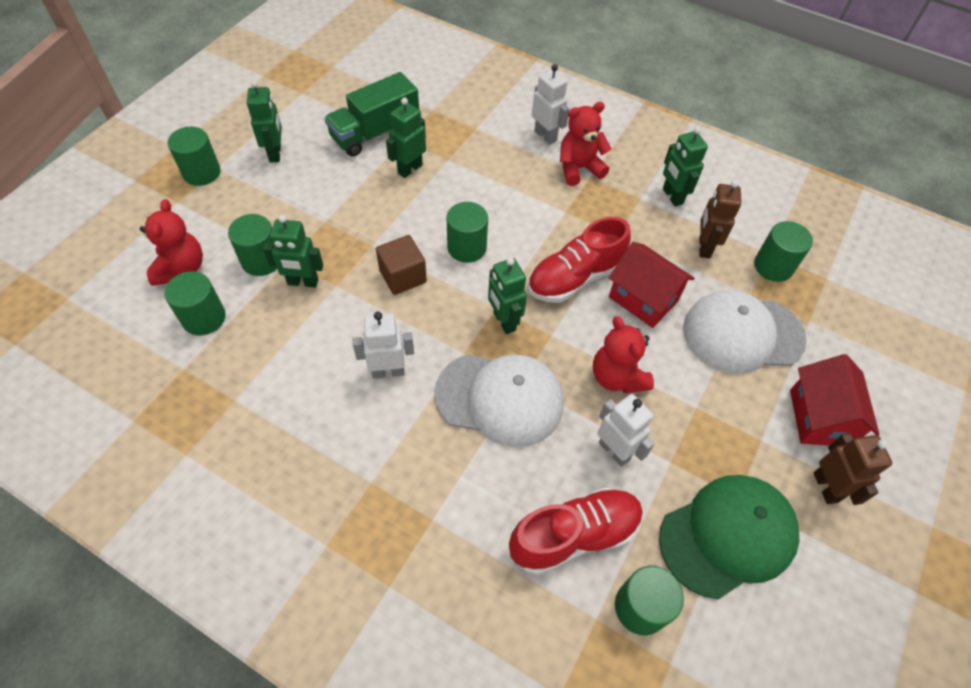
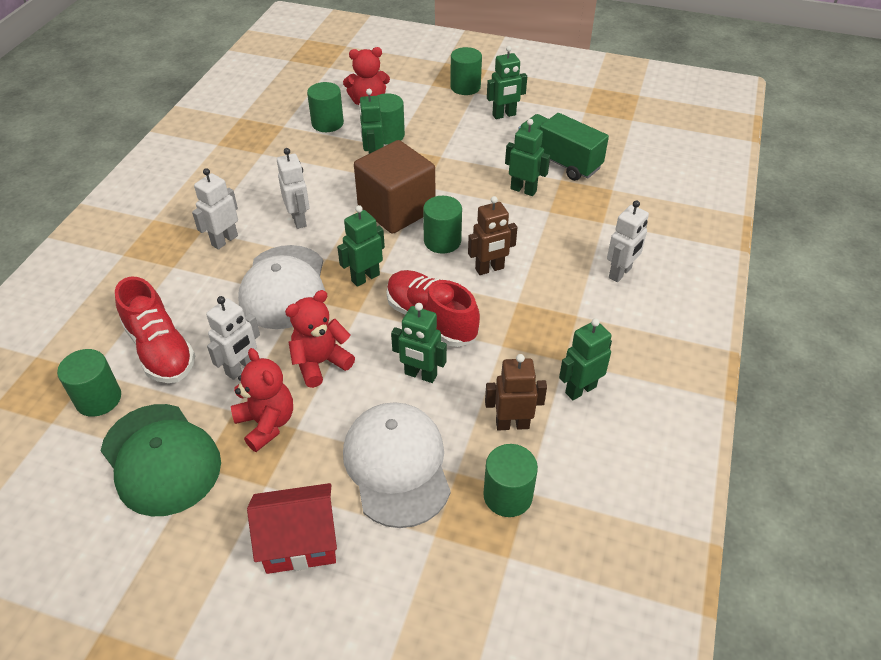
camera: 80 degrees right, 10 degrees down
brown cube [376,235,427,295] -> brown cube [354,140,435,234], size x1.75
red teddy bear [560,102,612,186] -> red teddy bear moved to [231,348,293,452]
red house [609,242,695,328] -> green robot [391,303,447,383]
brown robot [814,433,892,505] -> brown robot moved to [468,196,517,275]
none -> white robot [192,168,238,250]

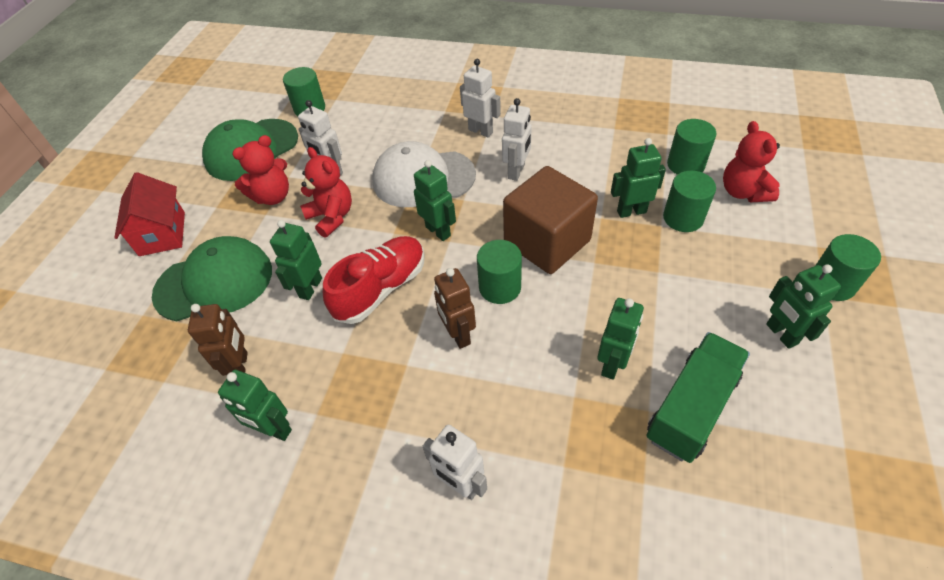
camera: 90 degrees right, 5 degrees up
red shoe [115,277,195,383] -> none
white robot [277,148,309,229] -> white robot turned 45 degrees counterclockwise [502,98,532,181]
white cap [343,402,451,528] -> green cap [152,236,272,321]
green cylinder [483,444,538,517] -> none
green robot [559,318,612,400] -> green robot turned 150 degrees clockwise [218,370,292,441]

